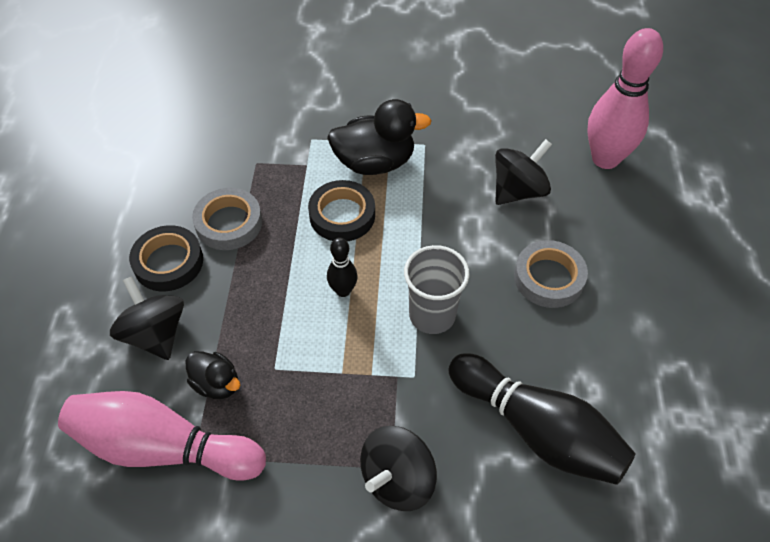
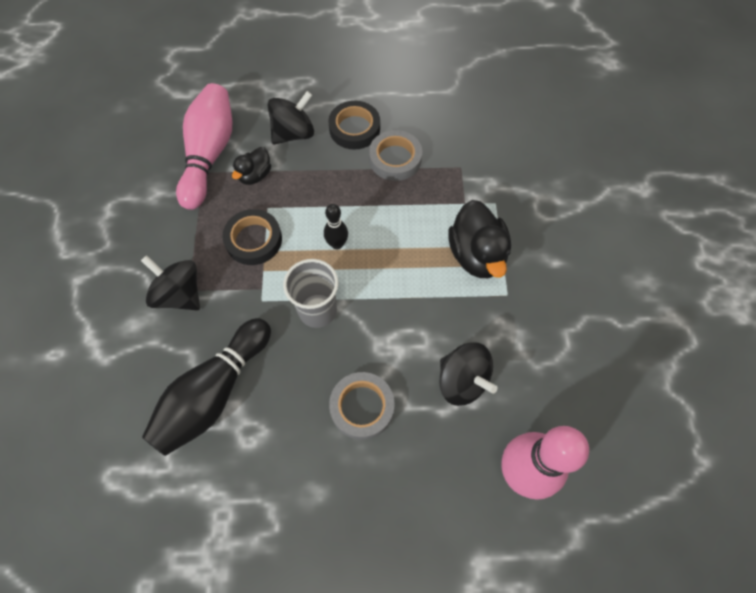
camera: 85 degrees right, 10 degrees up
black tape [308,180,375,242] -> black tape moved to [222,209,282,265]

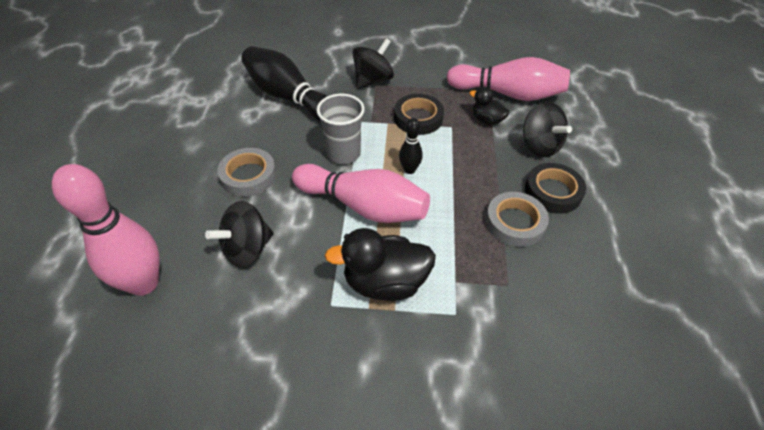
camera: 95 degrees right, 15 degrees down
none -> pink bowling pin [292,164,430,223]

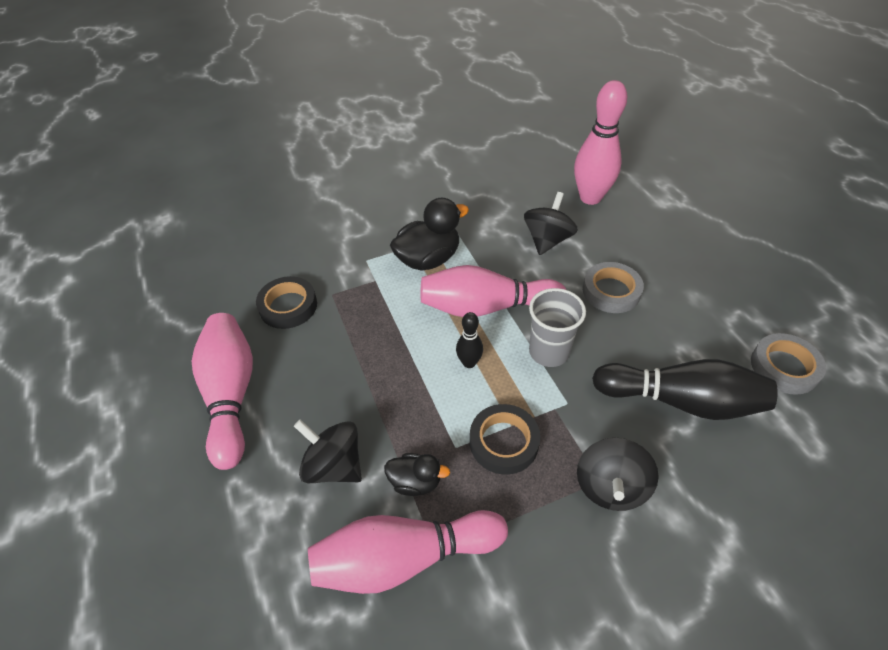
camera: 155 degrees right, 0 degrees up
grey tape [485,192,549,247] -> grey tape moved to [751,333,826,395]
black tape [525,163,586,214] -> black tape moved to [256,276,317,329]
none -> pink bowling pin [192,313,253,470]

